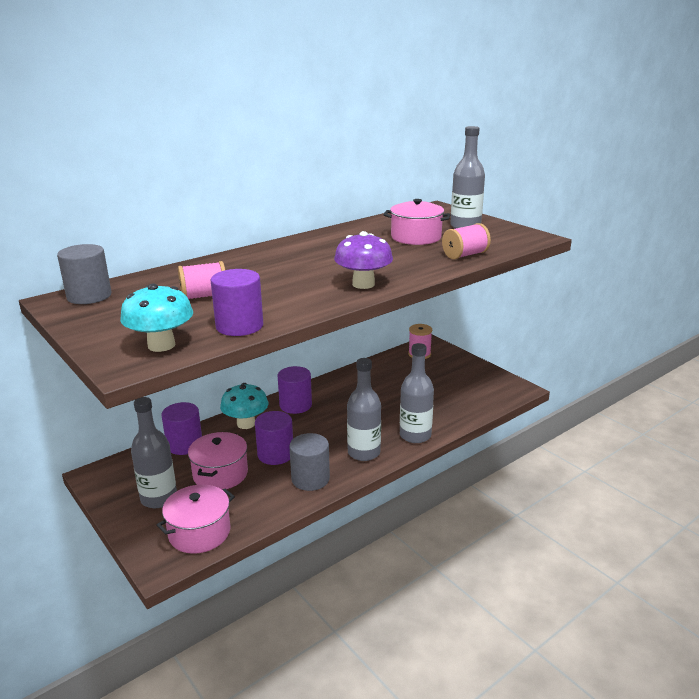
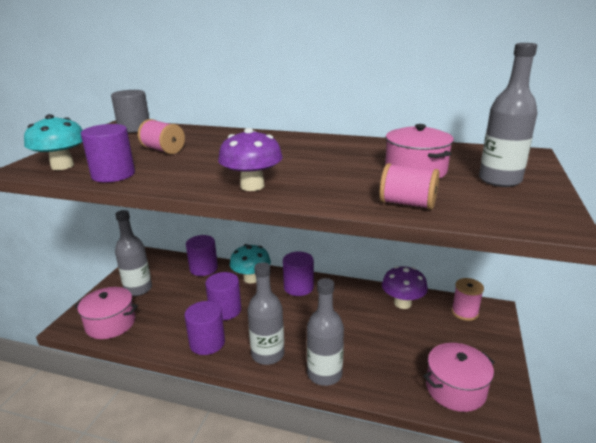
camera: 55 degrees right, 0 degrees up
pink pot [188,432,248,490] -> pink pot moved to [423,343,495,412]
grey cylinder [289,433,330,491] -> purple cylinder [184,301,225,355]
none -> purple mushroom [382,266,428,309]

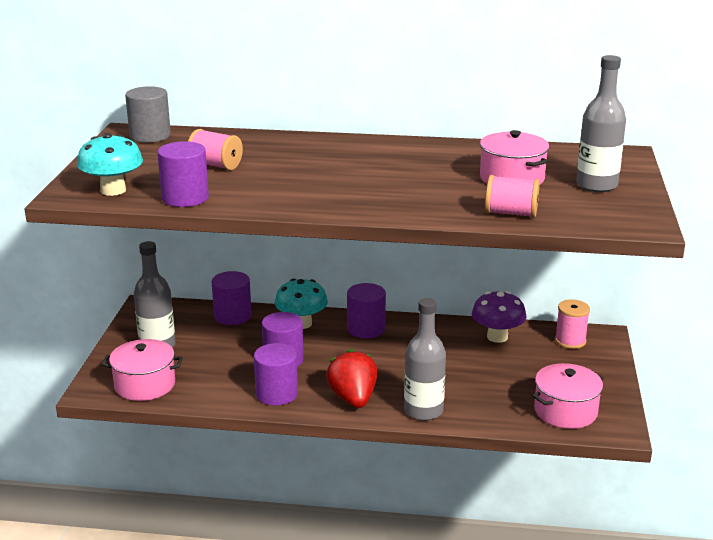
camera: 10 degrees left, 0 degrees up
purple mushroom [218,128,283,191] -> none
grey bottle [247,262,284,365] -> red strawberry [326,349,377,408]

